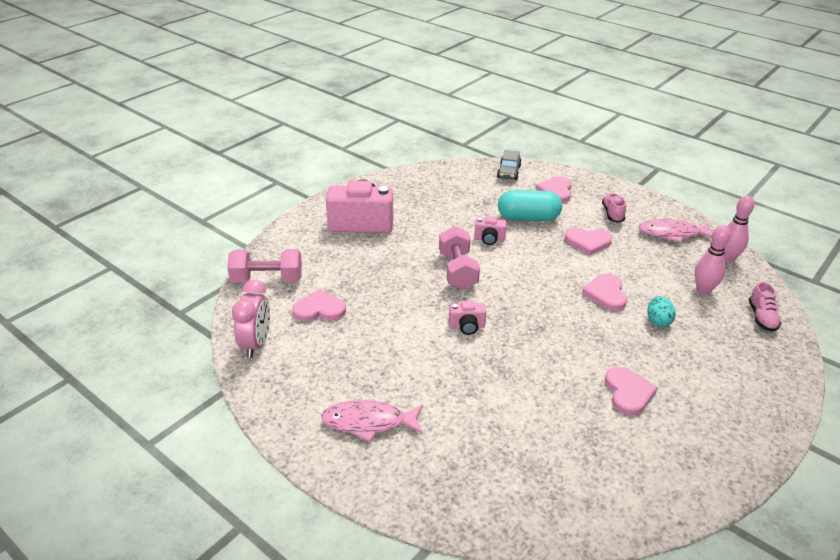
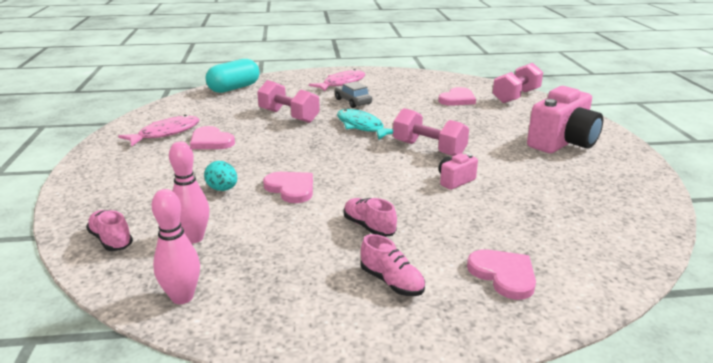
camera: 135 degrees right, 10 degrees down
pink clock [232,280,270,358] -> none
pink camera [449,301,486,335] -> turquoise fish [337,109,393,140]
grey car [497,150,522,180] -> grey car moved to [334,81,372,108]
turquoise capsule [498,190,562,221] -> turquoise capsule moved to [206,59,260,93]
pink heart [565,228,612,255] -> pink shoe [344,198,397,237]
pink fish [639,219,712,243] -> pink fish moved to [118,115,199,146]
none -> pink dumbbell [257,80,320,123]

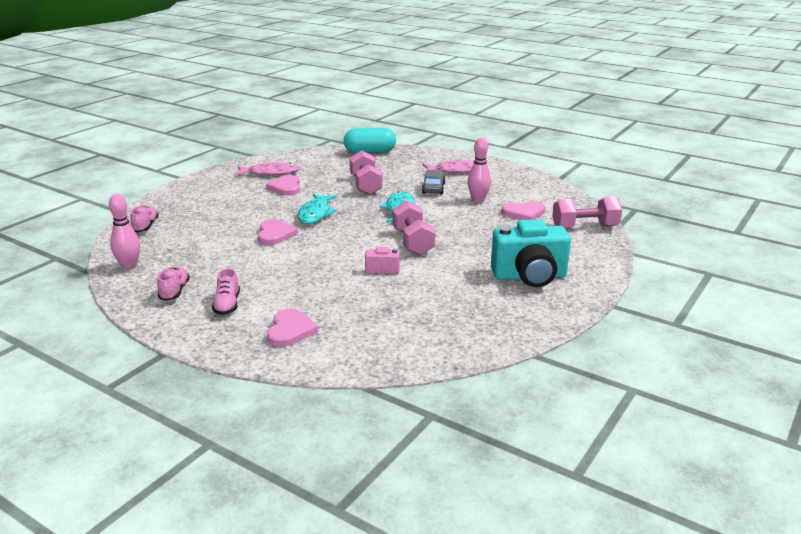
camera: 40 degrees right, 0 degrees up
pink bowling pin [169,141,209,243] -> pink bowling pin moved to [468,138,491,203]
turquoise egg [204,161,237,191] -> none
pink shoe [344,198,397,237] -> pink shoe moved to [157,267,190,301]
pink camera [527,86,603,153] -> turquoise camera [491,219,571,287]
none -> turquoise fish [297,194,337,224]

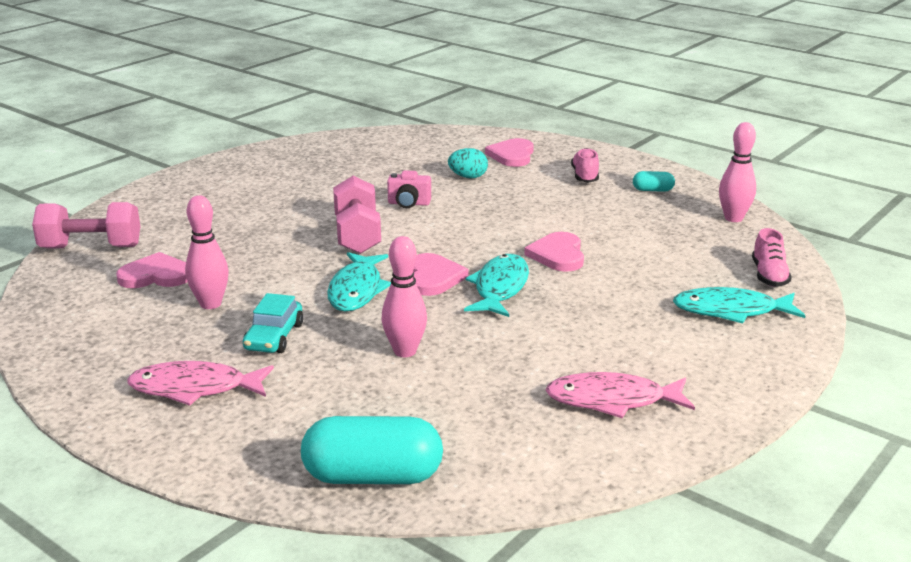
camera: 175 degrees left, 0 degrees up
pink shoe [157,267,190,301] -> turquoise capsule [633,171,675,192]
pink heart [266,175,300,195] -> pink heart moved to [413,253,468,296]
pink dumbbell [350,150,383,195] -> pink bowling pin [382,236,427,357]
grey car [422,170,446,194] -> turquoise car [243,293,303,353]
turquoise camera [491,219,571,287] -> none
none -> turquoise egg [448,148,488,178]
none -> turquoise fish [673,287,806,324]

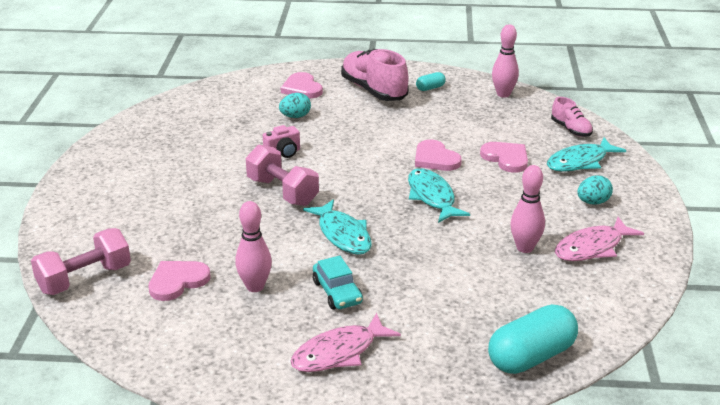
camera: 35 degrees left, 5 degrees up
pink bowling pin [382,236,427,357] -> pink bowling pin moved to [510,165,545,253]
pink heart [413,253,468,296] -> pink heart moved to [480,142,528,173]
pink shoe [571,148,599,183] -> pink shoe [341,49,408,101], size x1.88
none -> turquoise egg [577,175,613,205]

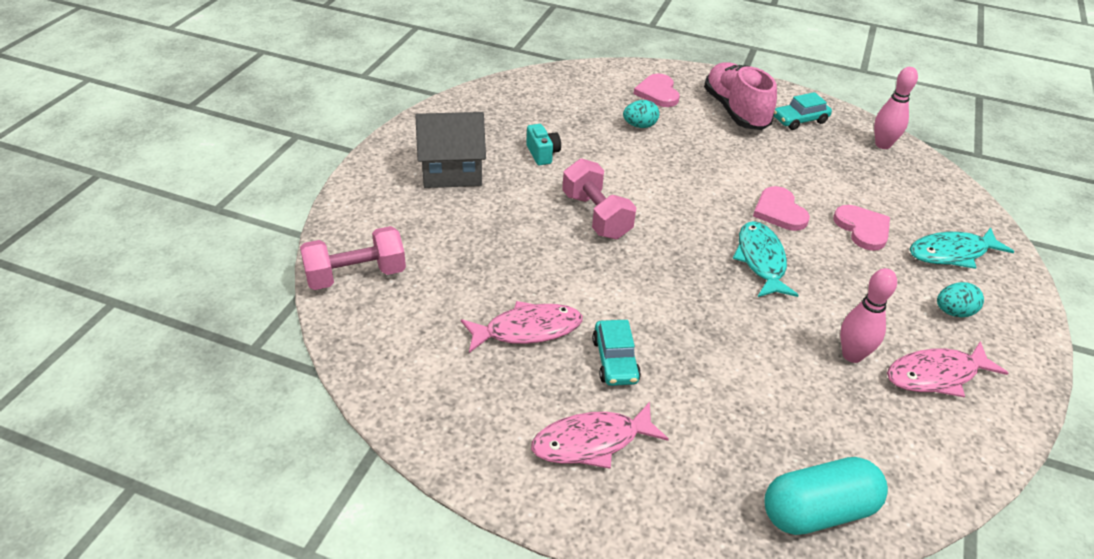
camera: 15 degrees right, 10 degrees up
pink heart [149,261,210,301] -> none
pink bowling pin [235,201,272,292] -> pink fish [461,301,583,353]
pink camera [263,125,300,158] -> none
turquoise fish [303,199,372,255] -> none
turquoise capsule [416,72,446,91] -> turquoise car [774,92,832,130]
pink shoe [551,97,593,137] -> none
none -> grey house [415,112,486,188]
none -> turquoise camera [526,124,561,165]

